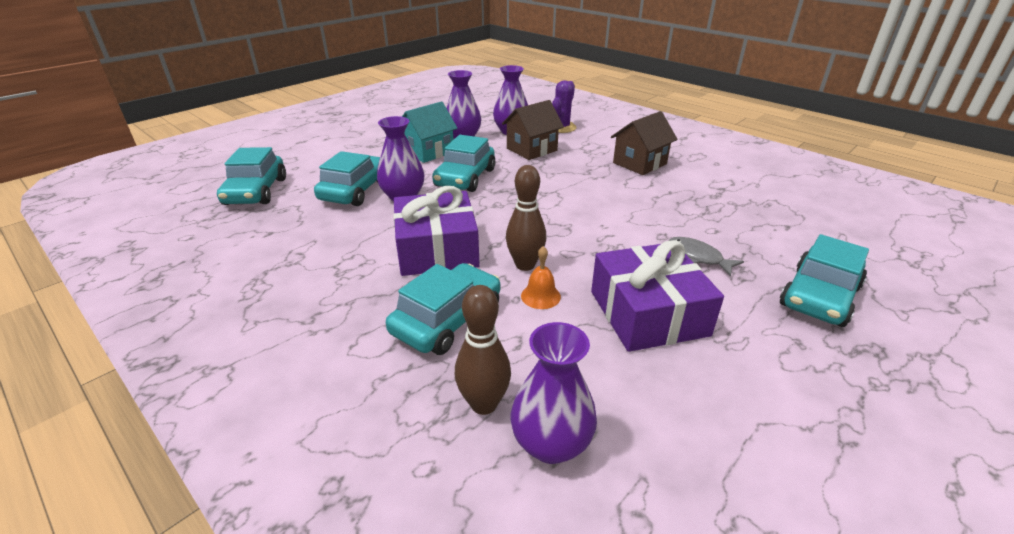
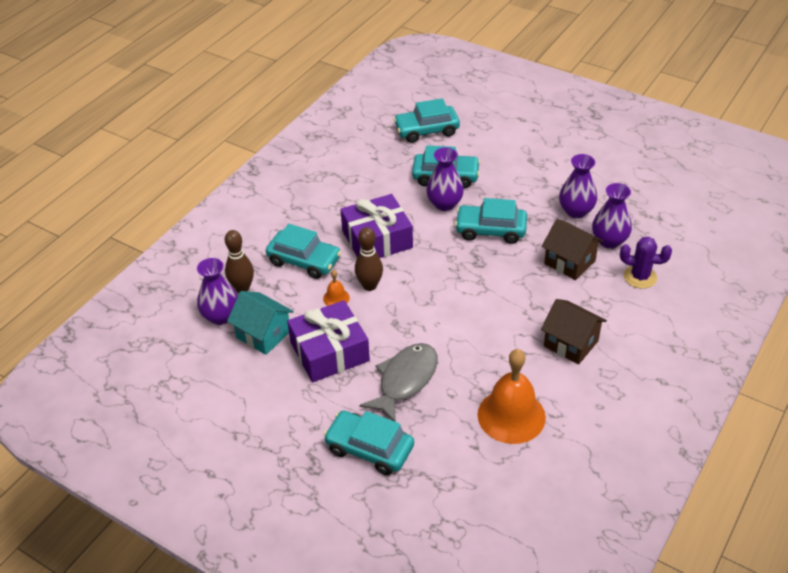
camera: 80 degrees right, 10 degrees up
turquoise house [402,101,458,163] -> turquoise house moved to [227,291,293,355]
grey fish [669,237,744,276] -> grey fish [359,343,438,422], size x1.73
none -> orange bell [478,349,546,444]

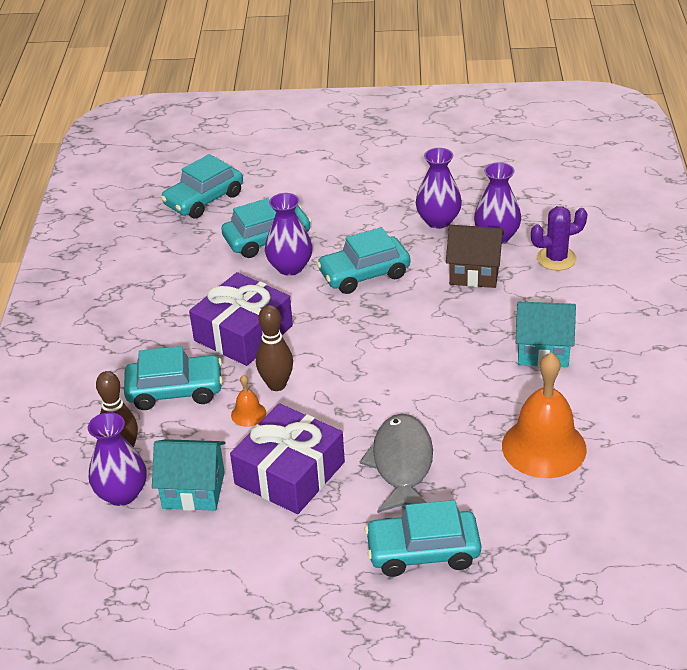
camera: 30 degrees left, 5 degrees down
brown house [541,299,607,365] -> turquoise house [516,302,576,367]

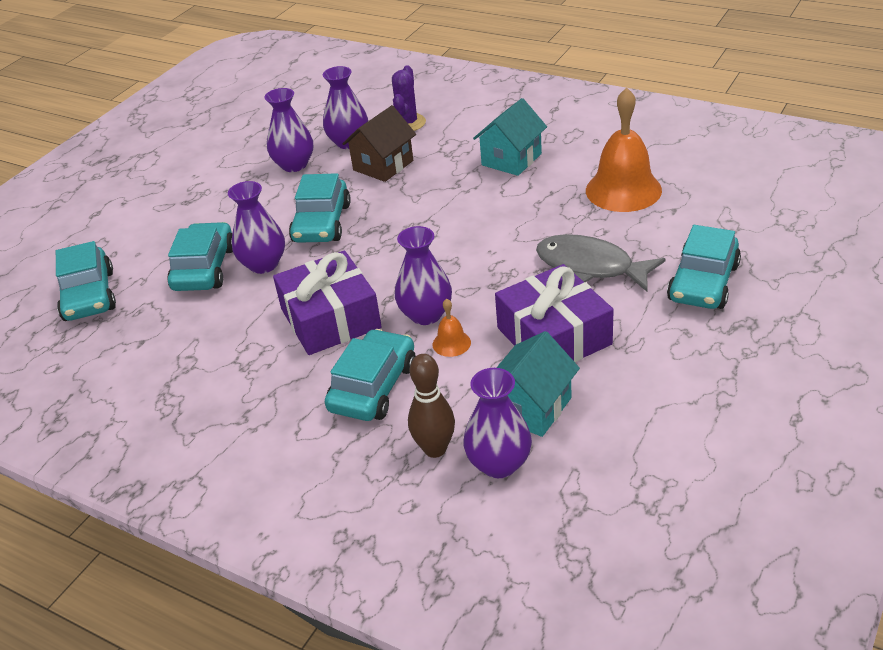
camera: 60 degrees left, 0 degrees up
brown bowling pin [256,305,293,391] -> purple vase [395,226,452,325]

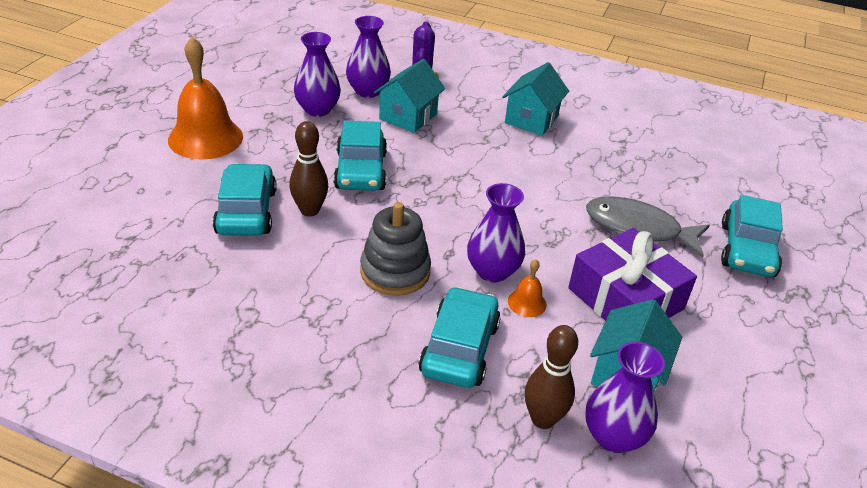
camera: 15 degrees left, 0 degrees up
turquoise car [56,241,116,321] -> none
purple vase [228,181,285,274] -> brown bowling pin [289,121,329,217]
purple gift [273,250,382,355] -> grey stacking toy [360,202,431,296]
brown house [342,105,416,182] -> turquoise house [374,59,445,133]
orange bell [586,88,662,212] -> orange bell moved to [168,37,243,160]

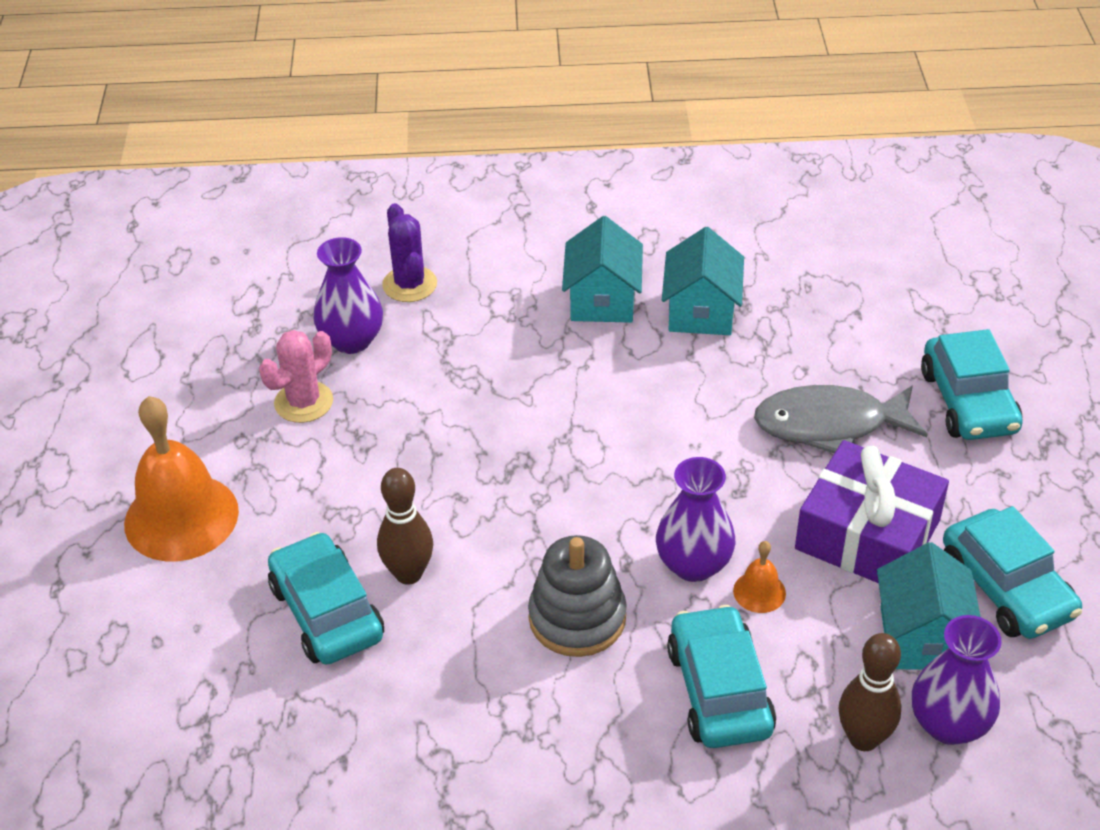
camera: 20 degrees left, 5 degrees up
purple vase [294,32,341,117] -> pink cactus [259,330,333,423]
turquoise car [333,121,387,191] -> turquoise car moved to [943,506,1082,639]
turquoise house [374,59,445,133] -> turquoise house moved to [662,227,744,335]

